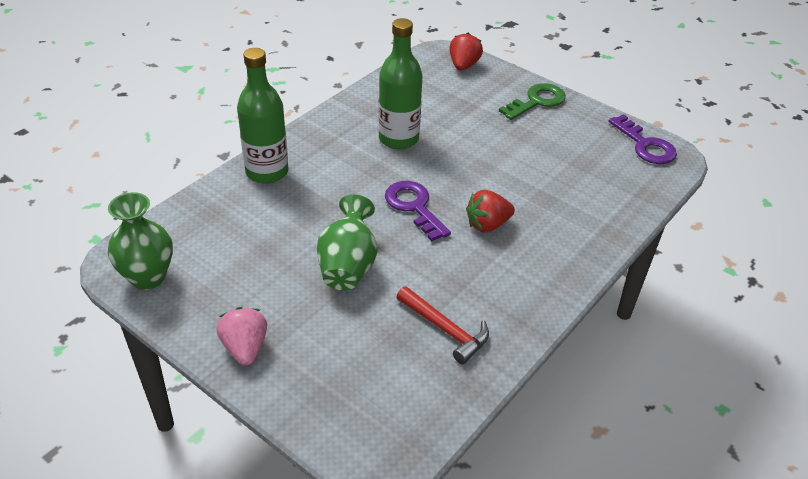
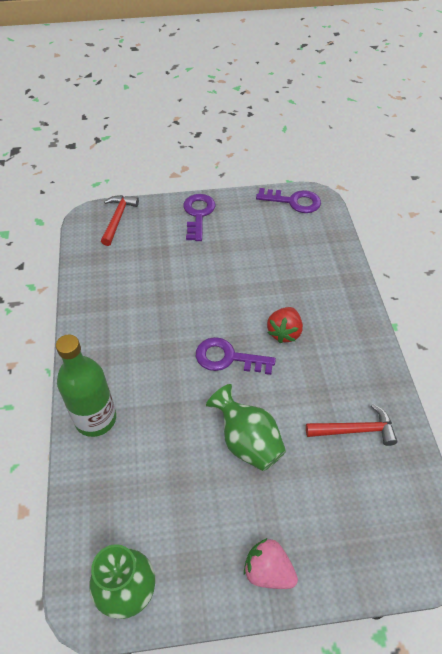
camera: 45 degrees left, 10 degrees up
green bottle [378,18,423,149] -> none
red strawberry [450,32,483,71] -> red hammer [101,195,139,246]
green key [499,83,566,120] -> purple key [183,194,215,241]

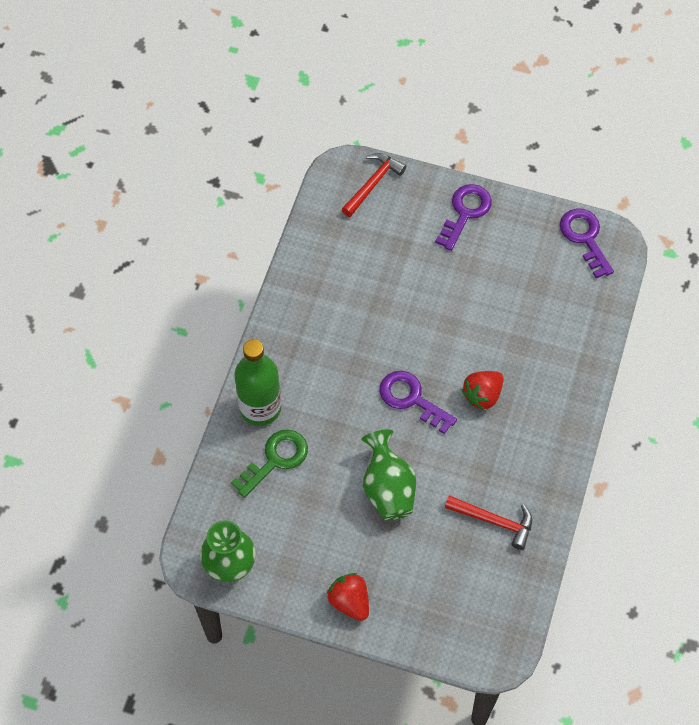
camera: 25 degrees right, 10 degrees up
pink strawberry [244,538,298,589] -> red strawberry [327,573,369,621]
purple key [256,188,321,213] -> purple key turned 150 degrees counterclockwise [560,208,614,278]
none -> green key [231,429,308,498]

